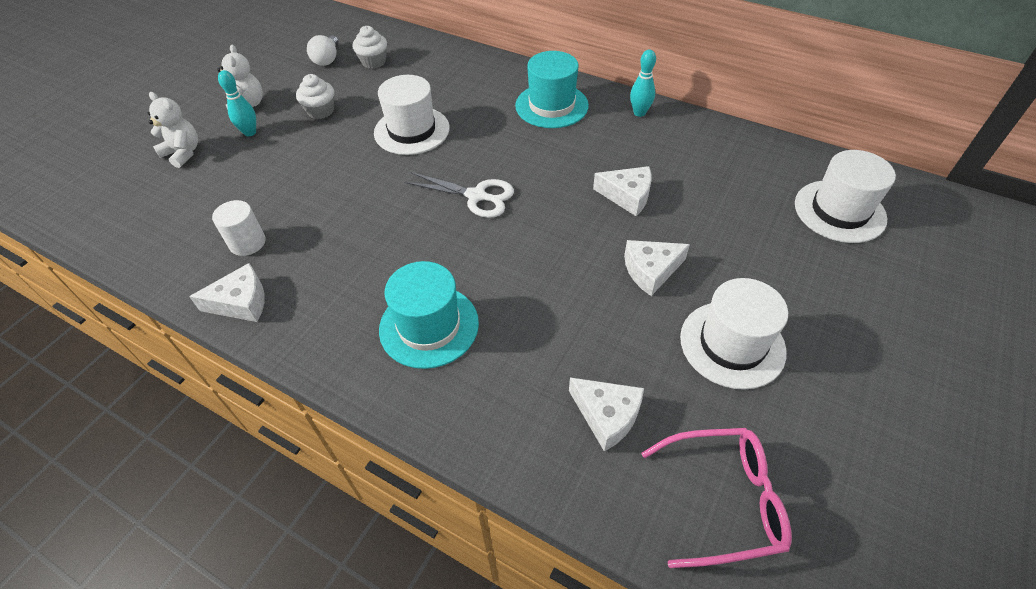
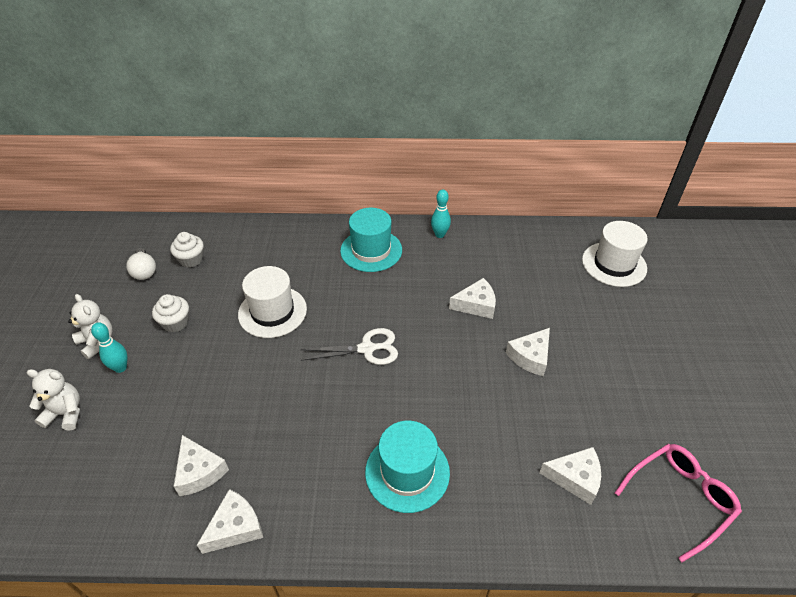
camera: 30 degrees left, 5 degrees down
white cylinder [212,200,266,256] -> white cheese [174,435,229,496]
white hat [680,278,788,390] -> none

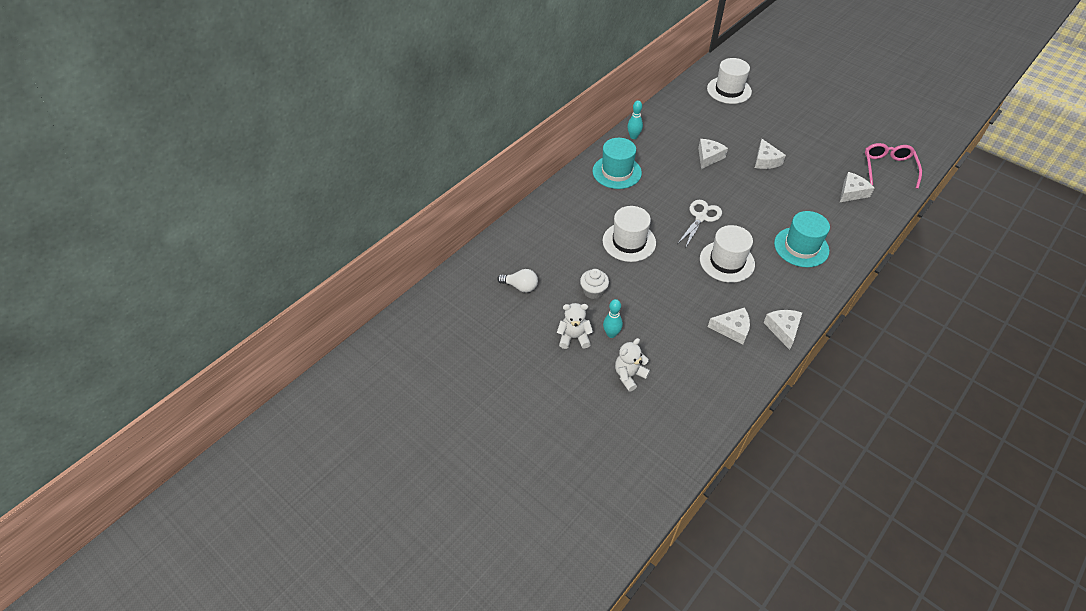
camera: 50 degrees left, 5 degrees up
white cupcake [170,232,204,268] -> none
none -> white hat [700,225,755,283]

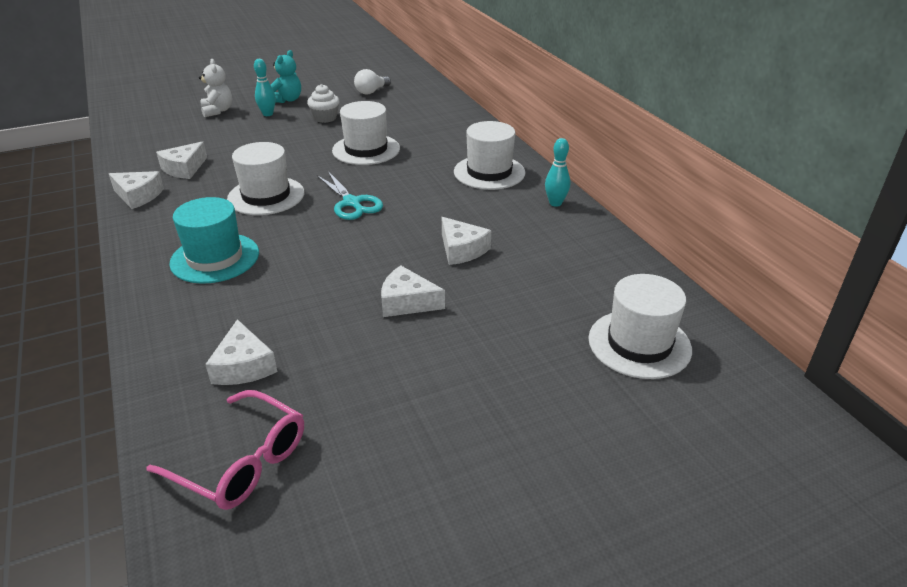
camera: 115 degrees right, 15 degrees down
white teddy bear [557,303,593,349] -> turquoise teddy bear [271,50,301,103]
turquoise hat [592,138,642,189] -> white hat [454,121,525,190]
white scissors [677,200,722,247] -> turquoise scissors [317,171,383,220]

